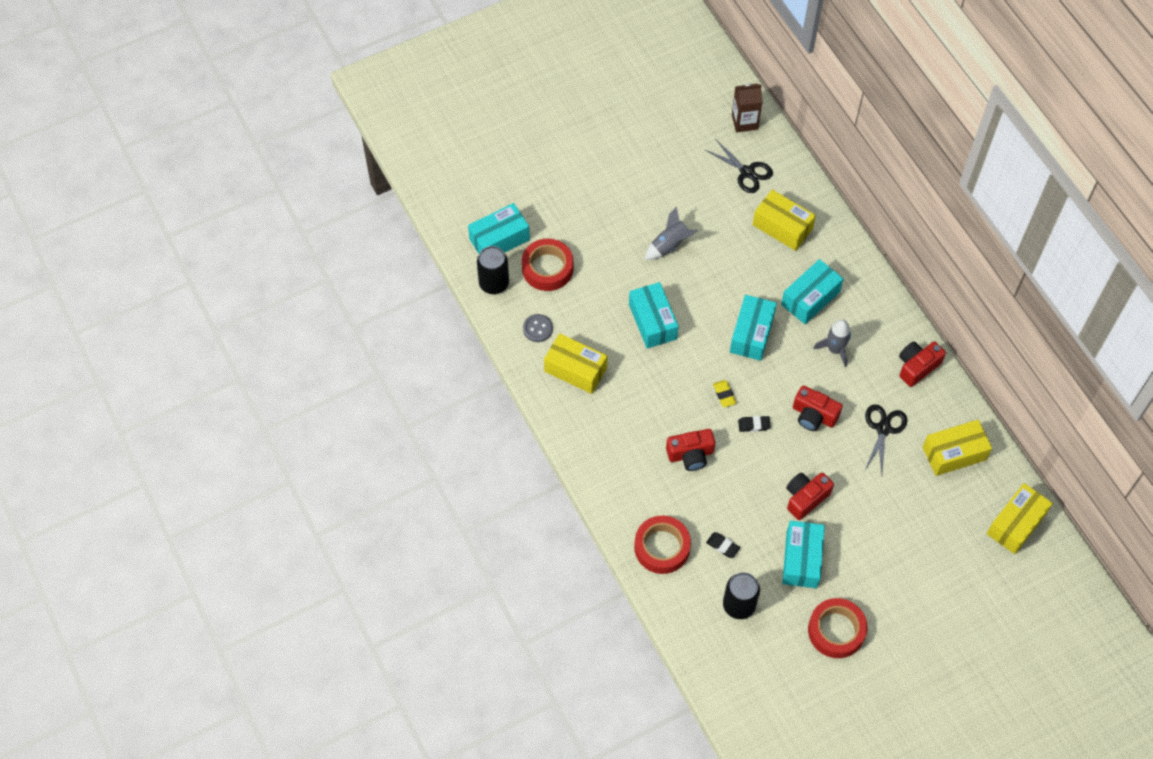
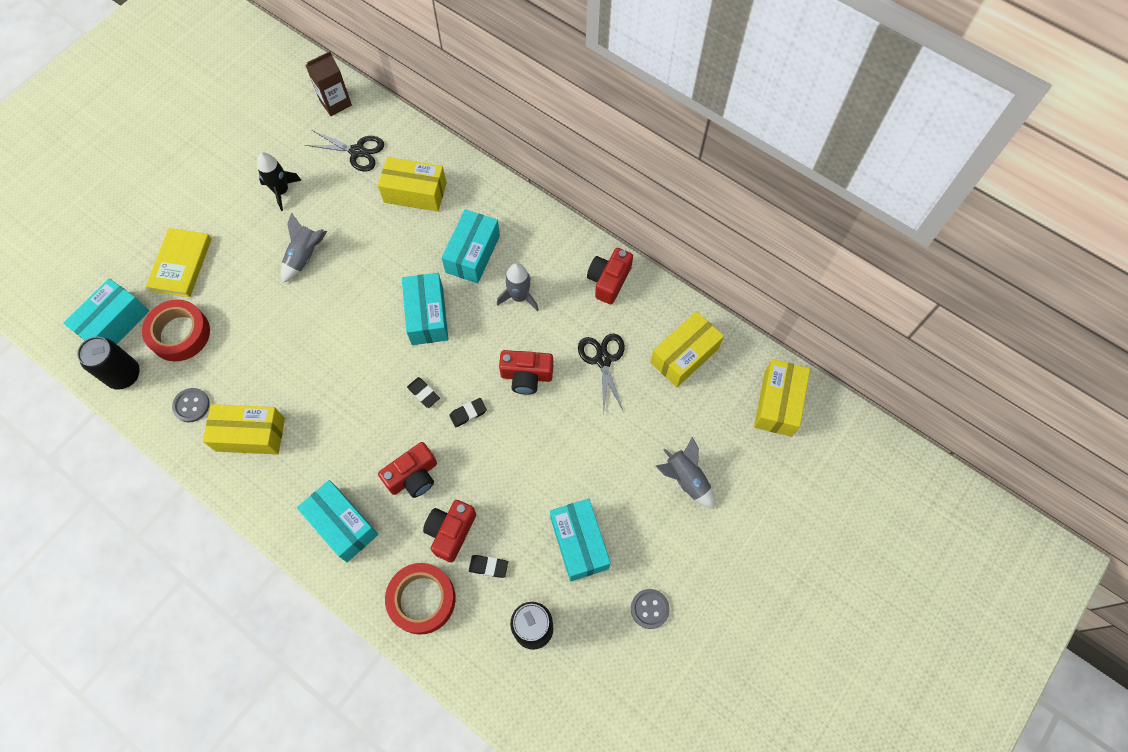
camera: 25 degrees left, 5 degrees up
turquoise box [629,282,679,349] -> turquoise box moved to [297,480,378,562]
yellow eraser [713,380,736,407] -> black eraser [407,377,440,408]
red camera [786,472,834,520] -> red camera moved to [423,500,476,563]
red tape [808,598,867,658] -> grey button [631,589,670,629]
none -> yellow book [146,228,211,297]
none -> black rocket [257,153,302,211]
none -> grey rocket [656,437,715,509]

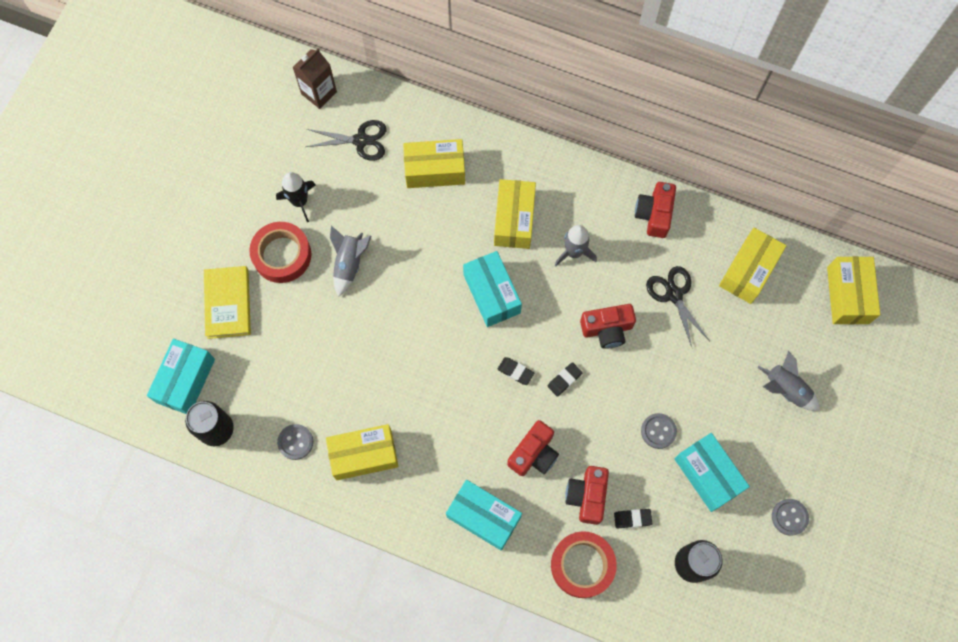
camera: 15 degrees left, 5 degrees up
red tape [142,300,210,362] -> red tape moved to [249,222,311,283]
turquoise box [442,209,500,283] -> yellow box [494,179,536,249]
none -> grey button [641,413,677,449]

